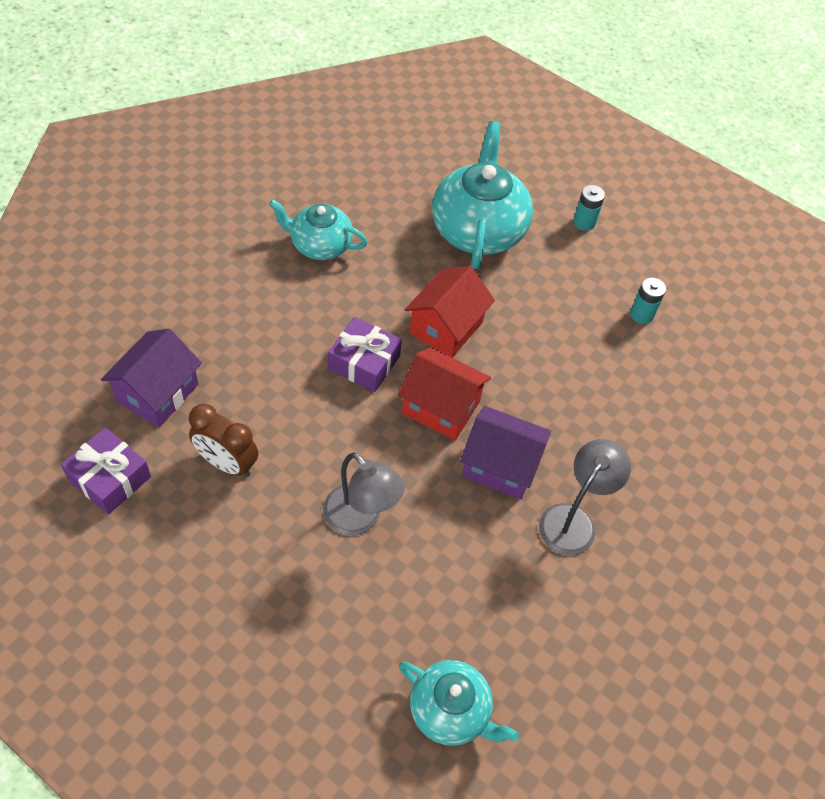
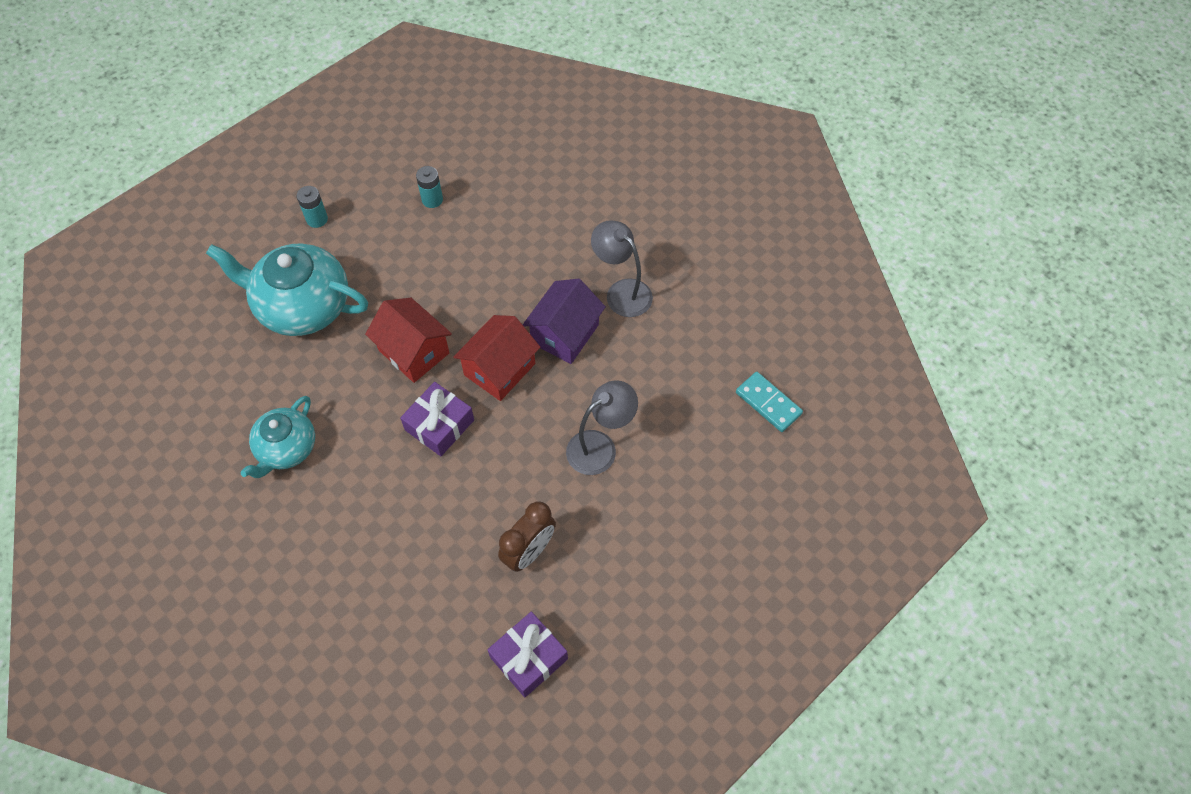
camera: 75 degrees left, 5 degrees up
purple house [101,329,202,427] -> none
turquoise teapot [399,660,519,746] -> turquoise domino [736,372,803,432]

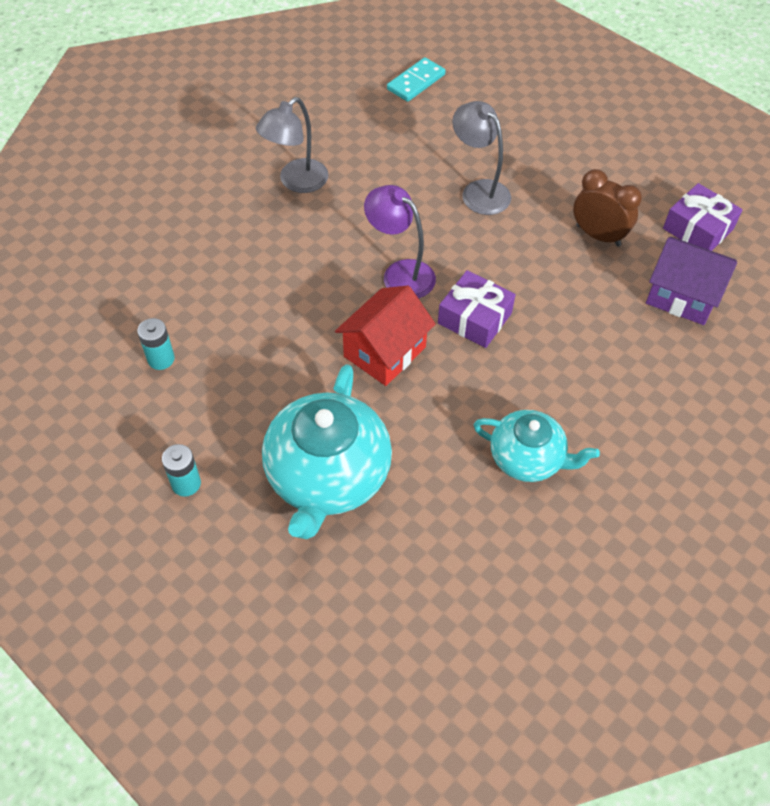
camera: 95 degrees left, 5 degrees down
red house [453,315,540,401] -> purple lamp [364,185,436,299]
purple house [523,279,606,364] -> purple house moved to [646,237,737,325]

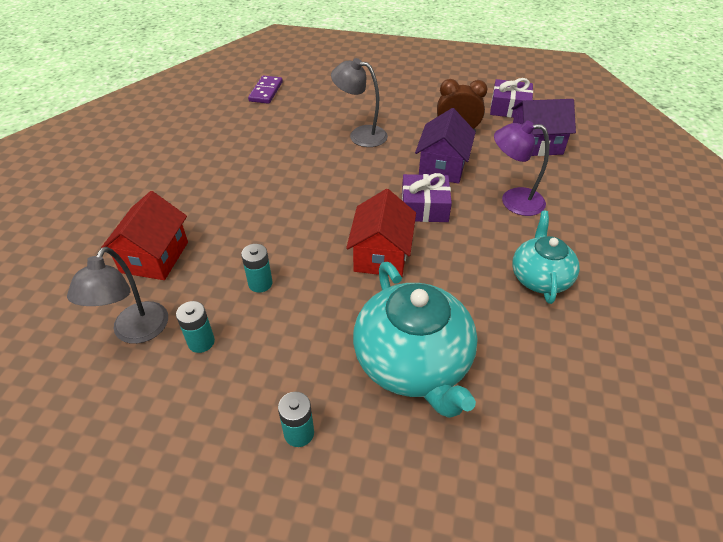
camera: 30 degrees left, 10 degrees down
grey lamp [256,97,329,193] -> grey lamp moved to [67,247,168,344]
purple lamp [364,185,436,299] -> purple lamp moved to [494,120,549,216]
turquoise domino [387,57,446,102] -> purple domino [248,76,283,104]
turquoise teapot [474,410,600,482] -> turquoise teapot turned 75 degrees counterclockwise [512,211,580,304]
none -> red house [100,191,188,280]
none -> turquoise battery [241,244,273,293]
none -> purple house [415,108,476,184]

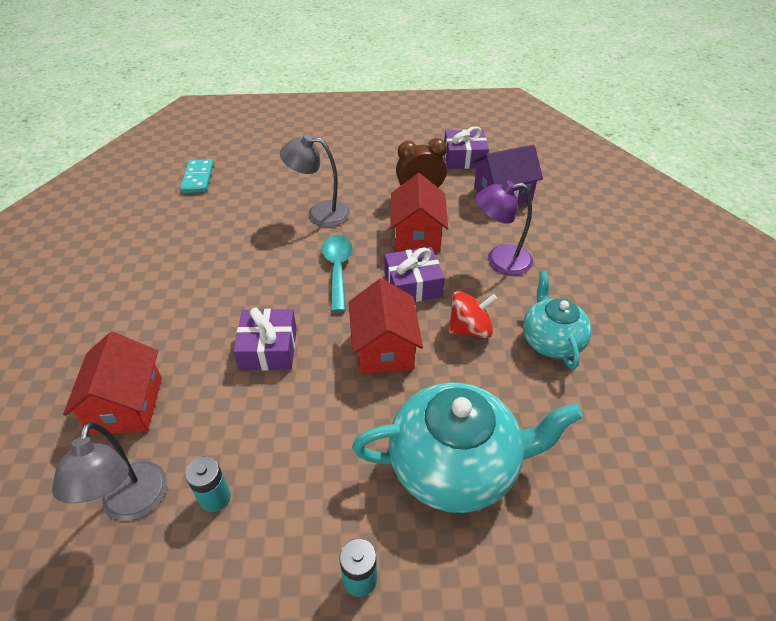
camera: 15 degrees left, 0 degrees up
turquoise battery [241,244,273,293] -> none
purple domino [248,76,283,104] -> turquoise domino [180,159,214,193]
turquoise teapot [353,262,478,418] -> turquoise teapot turned 60 degrees counterclockwise [352,383,583,513]
purple house [415,108,476,184] -> red house [391,173,448,251]
none -> purple gift [233,308,297,371]
none -> turquoise spoon [322,235,352,312]
none -> red spinning top [449,291,497,338]

